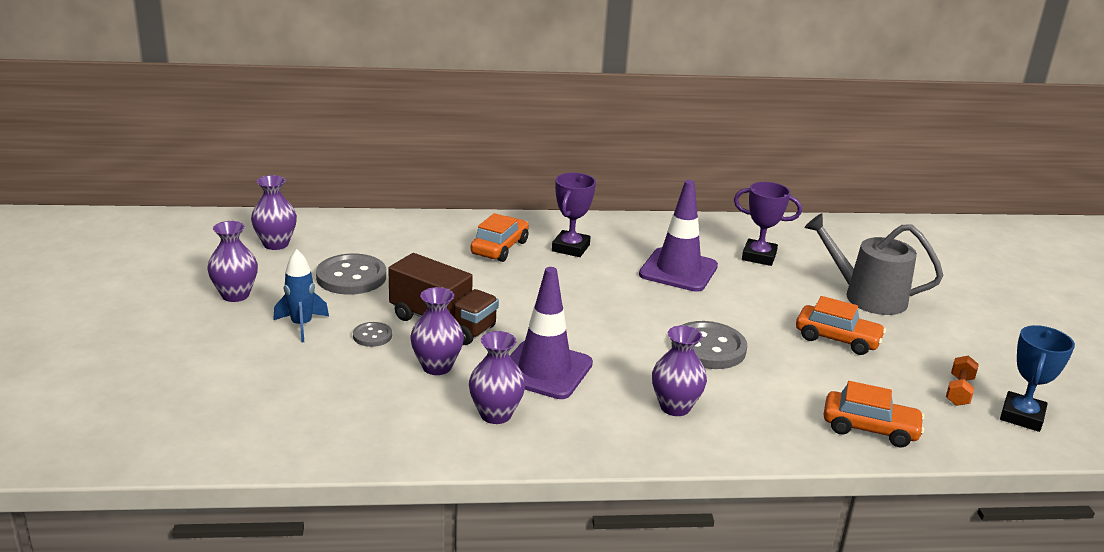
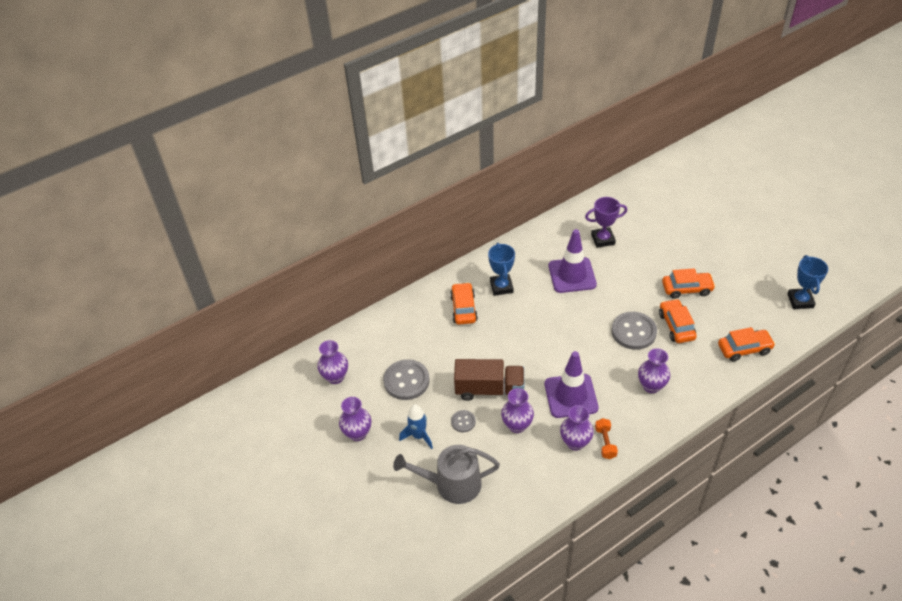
camera: 25 degrees left, 20 degrees up
purple trophy [552,172,596,257] -> blue trophy [488,243,515,296]
grey watering can [805,213,944,315] -> grey watering can moved to [393,445,500,504]
orange dumbbell [946,356,979,406] -> orange dumbbell moved to [595,418,618,459]
none -> orange car [659,299,697,343]

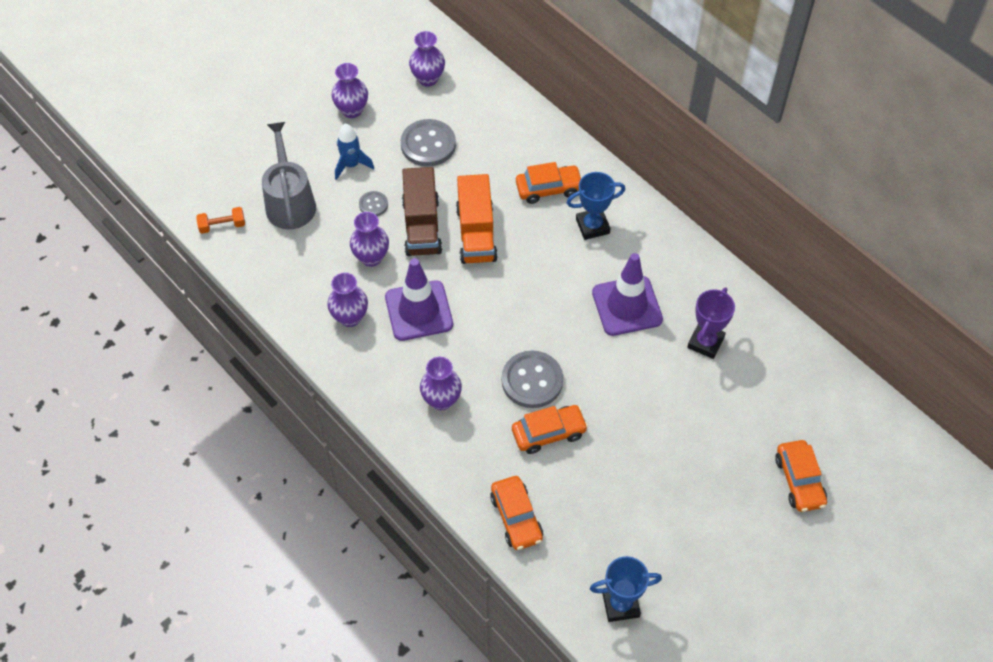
camera: 80 degrees right, 10 degrees up
purple trophy [585,197,627,248] -> purple trophy turned 45 degrees clockwise [687,287,735,359]
orange dumbbell [595,418,618,459] -> orange dumbbell moved to [196,207,245,234]
orange car [662,268,716,299] -> orange car moved to [775,440,827,512]
none -> orange truck [456,174,498,264]

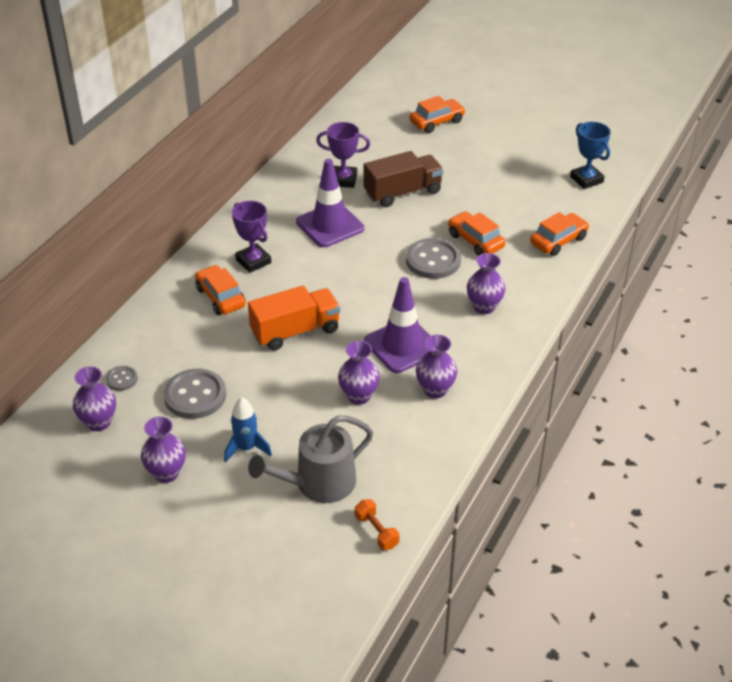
camera: 110 degrees left, 15 degrees down
grey button [359,191,388,216] -> grey button moved to [106,366,138,391]
brown truck [402,167,442,256] -> brown truck moved to [364,151,443,207]
blue trophy [567,172,625,240] -> purple trophy [232,201,271,273]

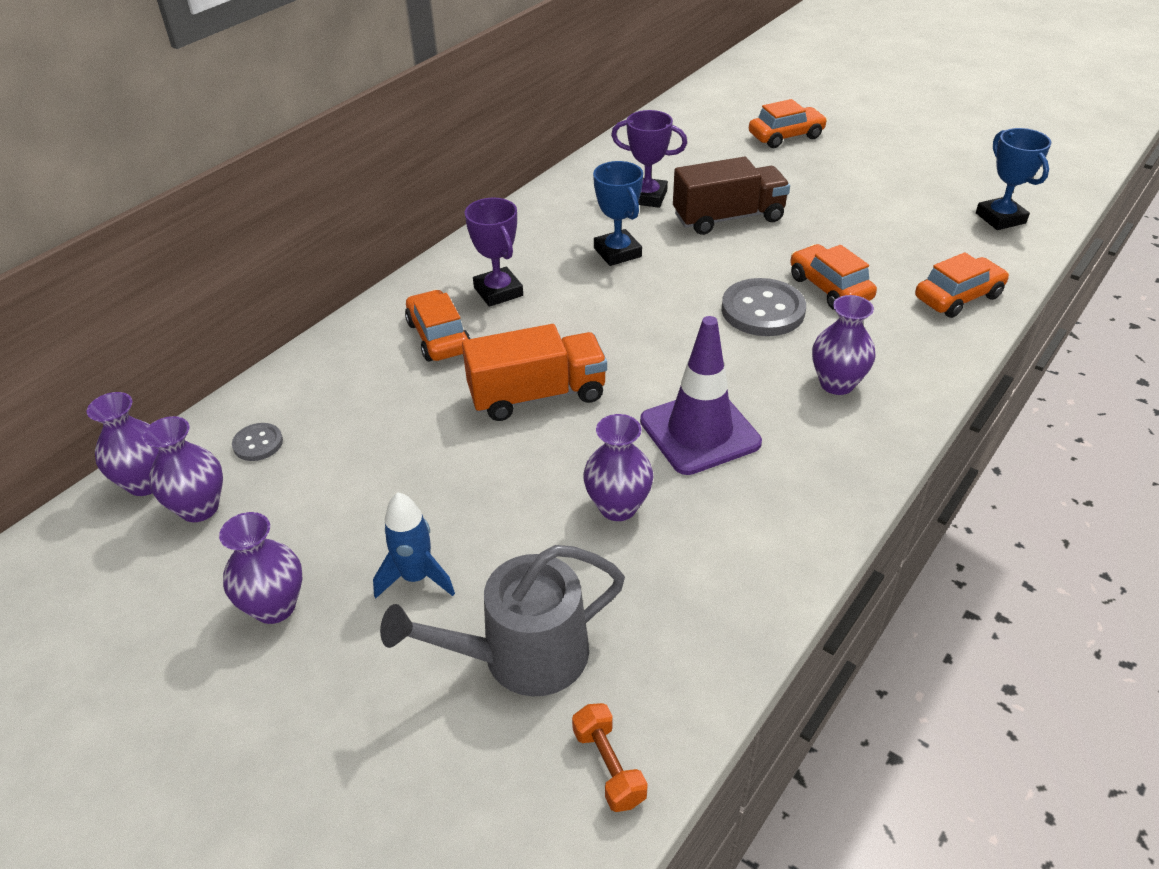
camera: 10 degrees right, 0 degrees up
grey button [163,369,226,419] -> none
purple traffic cone [296,159,364,247] -> blue trophy [593,161,643,266]
purple vase [416,334,457,398] -> purple vase moved to [87,392,159,496]

